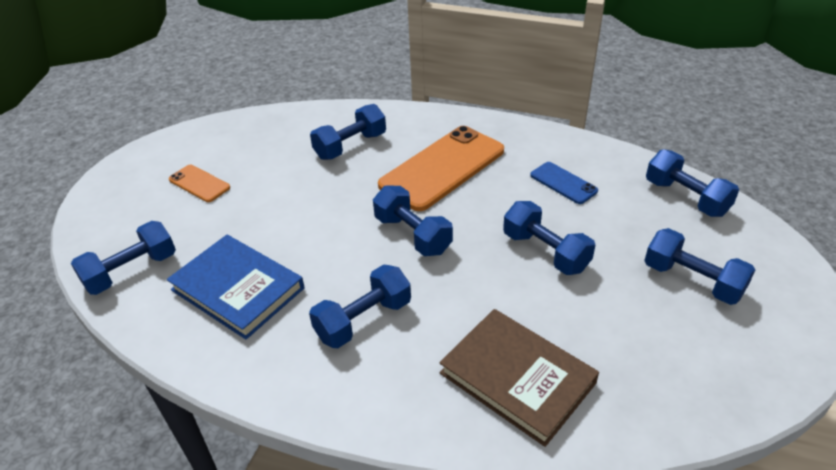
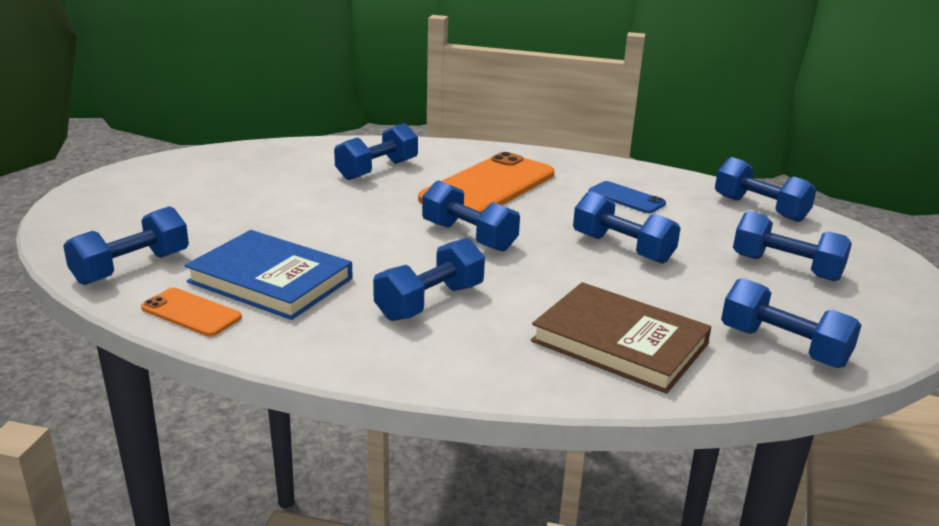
camera: 10 degrees left, 15 degrees down
orange phone [169,165,230,202] -> orange phone moved to [141,288,242,337]
none -> blue dumbbell [721,278,862,368]

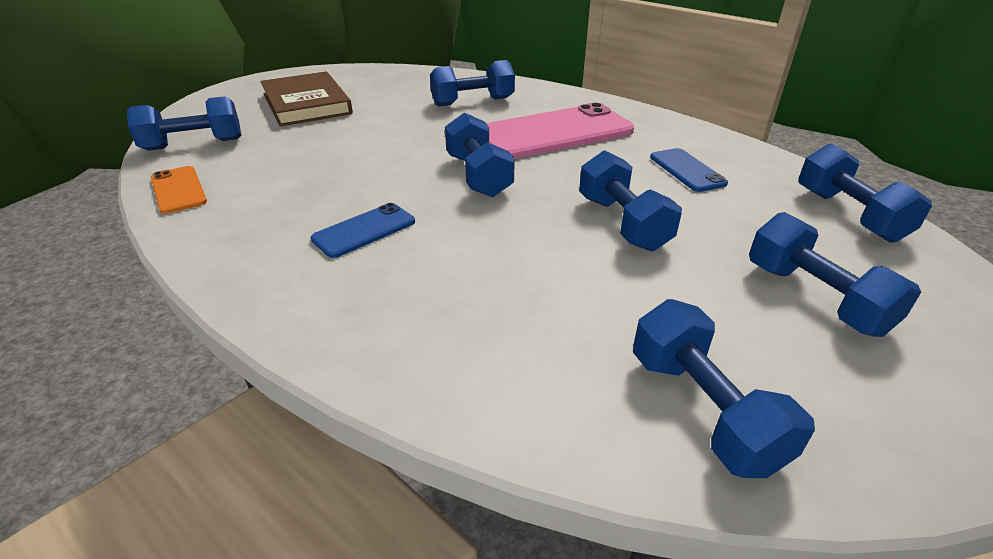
camera: 30 degrees right, 10 degrees up
blue book [185,230,353,320] -> none
blue dumbbell [373,238,485,321] -> blue phone [311,203,415,258]
orange phone [418,152,555,213] -> pink phone [486,103,634,159]
brown book [531,282,712,394] -> brown book moved to [260,71,353,127]

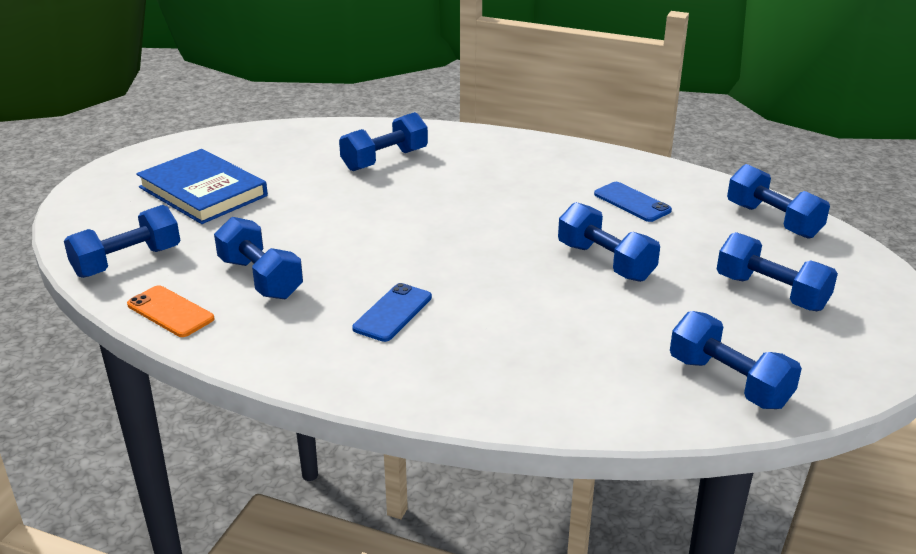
camera: 20 degrees left, 5 degrees down
brown book [260,71,353,127] -> blue book [136,149,268,224]
blue dumbbell [445,112,515,197] -> blue dumbbell moved to [214,217,303,299]
pink phone [486,103,634,159] -> none

